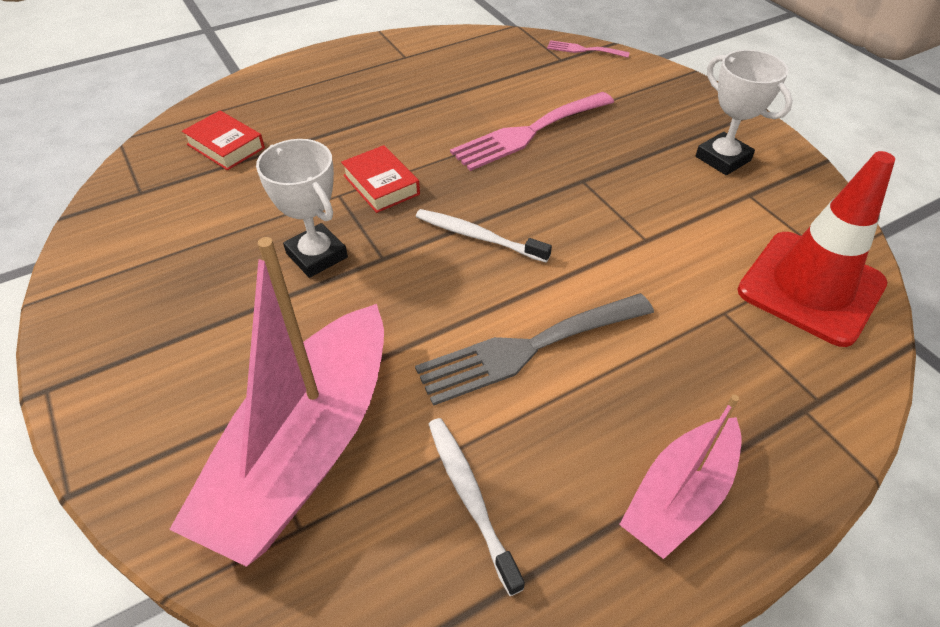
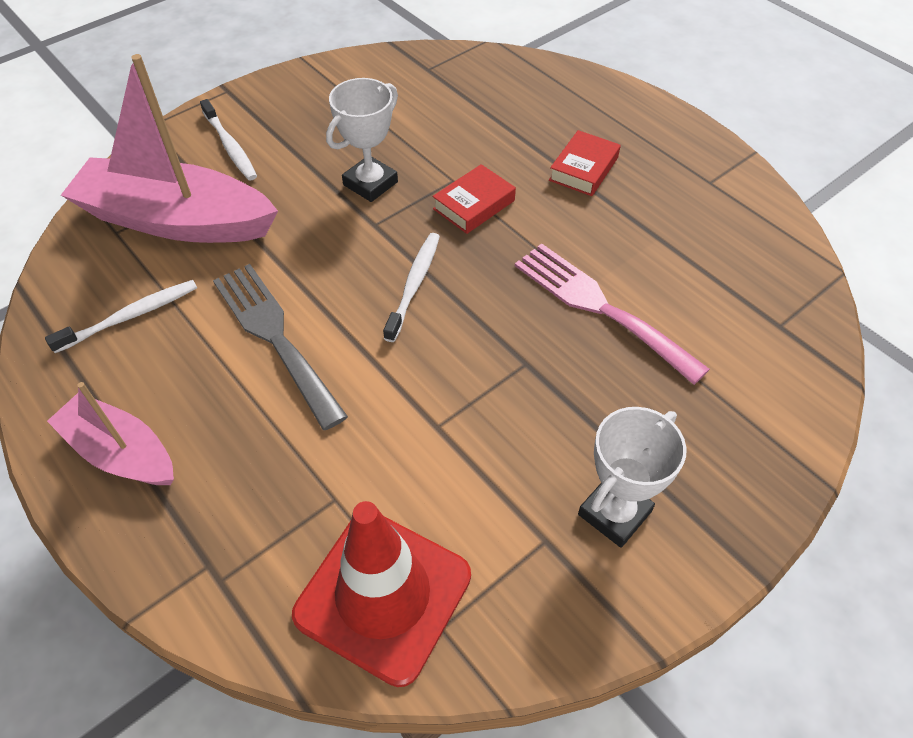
camera: 80 degrees right, 5 degrees up
red book [182,111,265,170] -> red book moved to [549,130,621,196]
pink fork [547,40,630,58] -> none
none -> white toothbrush [200,99,257,180]

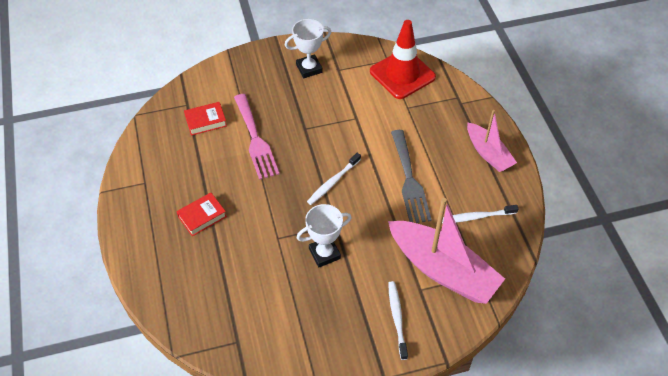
camera: 155 degrees left, 0 degrees up
red book [433,164,516,234] -> red book moved to [184,102,227,136]

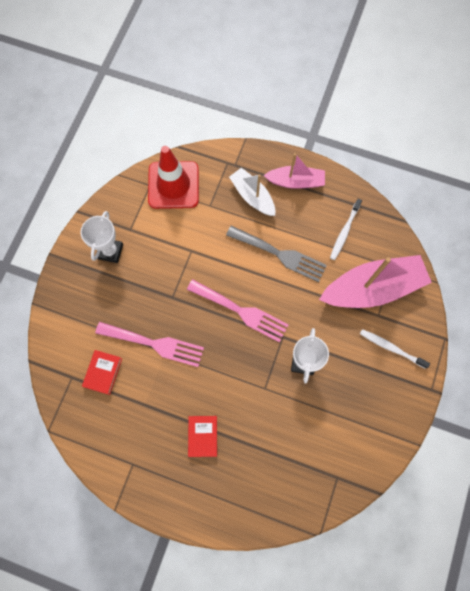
camera: 55 degrees left, 20 degrees up
white toothbrush [307,153,361,205] -> pink fork [187,279,289,343]
none -> white boat [229,168,275,216]

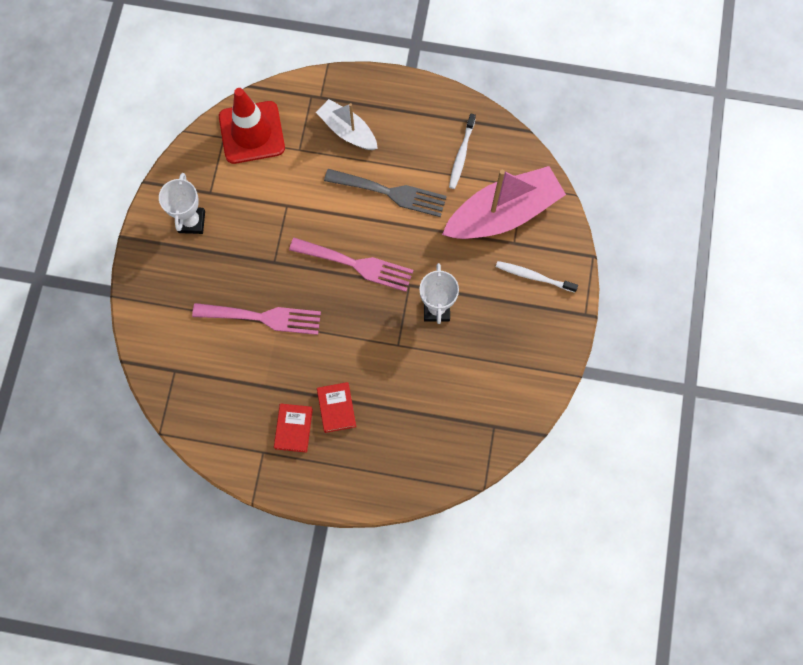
camera: 10 degrees left, 0 degrees up
red book [82,350,122,395] -> red book moved to [274,403,313,453]
pink boat [263,153,325,189] -> none

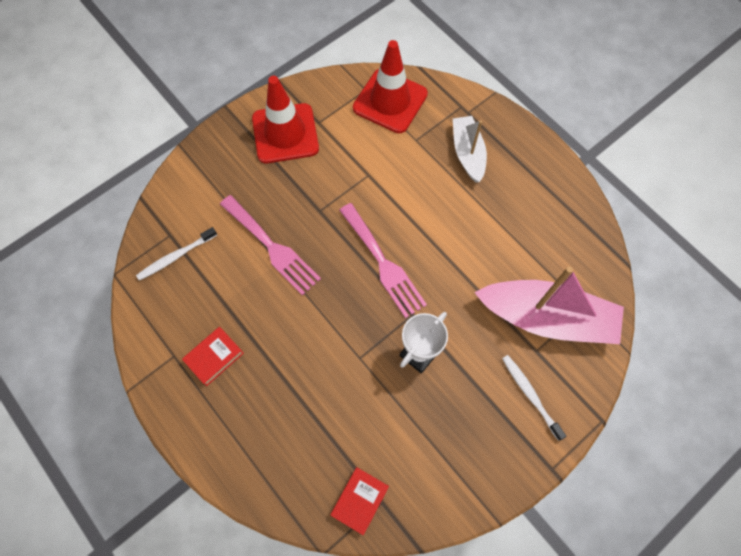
camera: 40 degrees right, 5 degrees down
white trophy [159,173,205,234] -> red traffic cone [252,76,319,163]
red book [317,382,356,433] -> red book moved to [330,467,389,535]
grey fork [324,169,447,217] -> none
white toothbrush [449,114,476,189] -> white toothbrush moved to [136,227,217,281]

